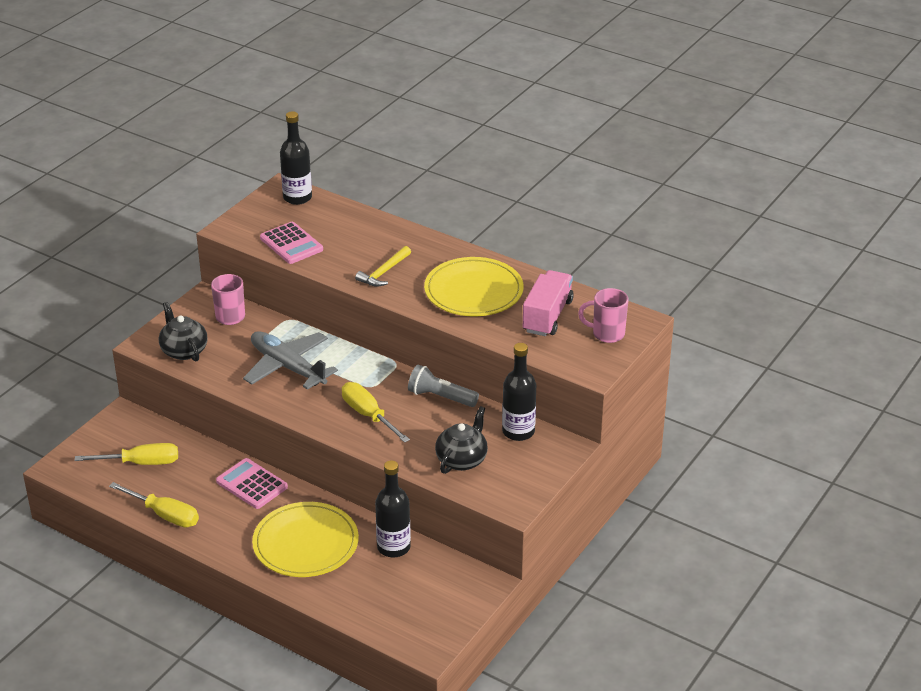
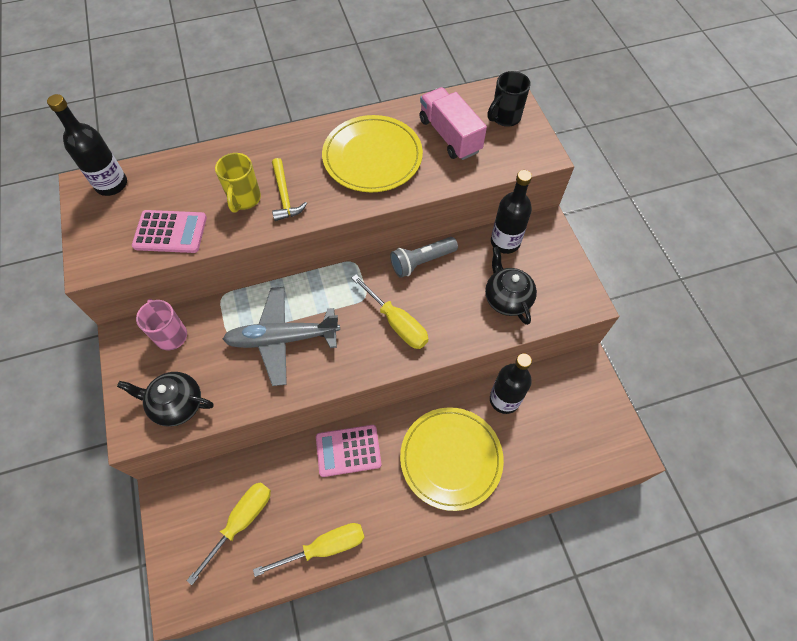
camera: 50 degrees left, 25 degrees up
yellow screwdriver [342,382,410,443] -> yellow screwdriver turned 135 degrees counterclockwise [352,274,429,349]
pink mug [578,288,628,343] -> black mug [488,71,531,127]
none -> yellow mug [215,153,261,213]

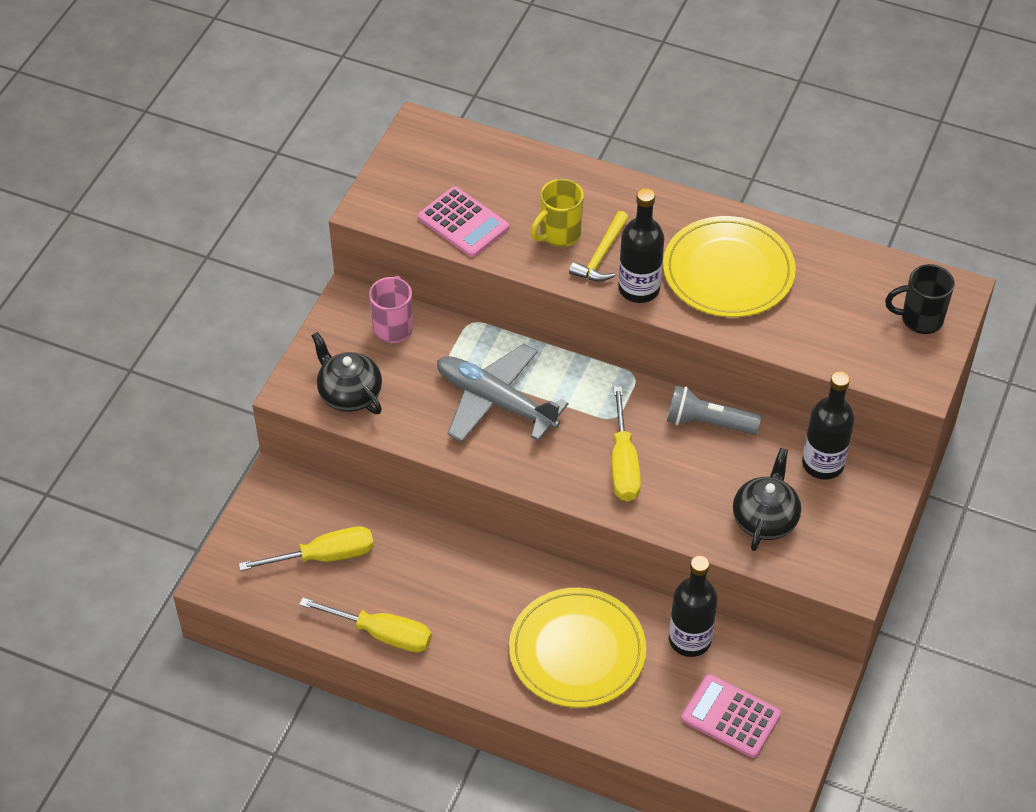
camera: 40 degrees right, 10 degrees down
black bottle [47,94,127,196] -> black bottle moved to [618,188,664,303]
pink calculator [316,425,382,477] -> pink calculator moved to [681,674,781,758]
pink truck [419,87,487,160] -> none

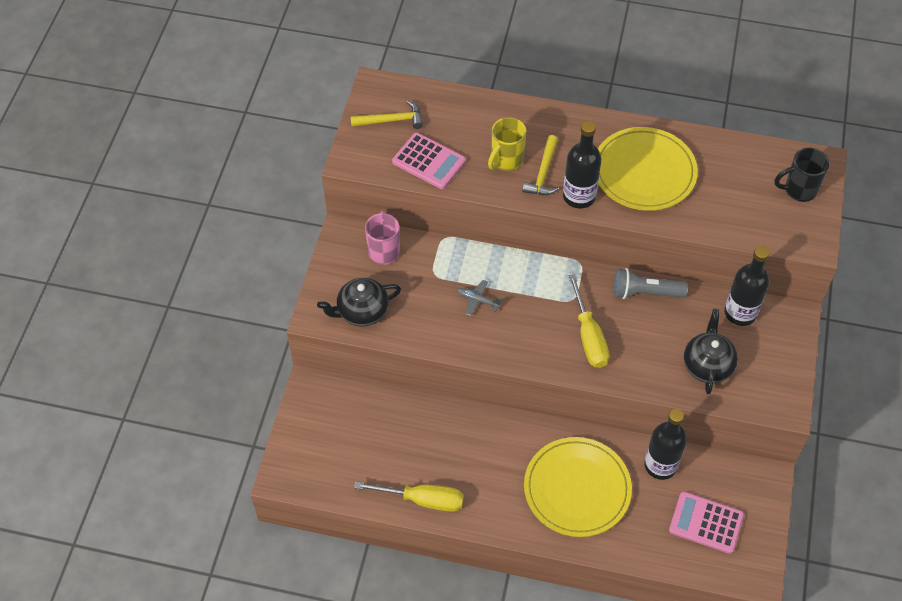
camera: 10 degrees left, 5 degrees up
yellow screwdriver [239,526,374,571] -> none
black teapot [311,332,382,414] -> black teapot turned 60 degrees counterclockwise [317,278,401,326]
grey plane [437,344,568,442] -> grey plane [457,280,502,316], size x0.41
none -> yellow hammer [350,100,423,129]

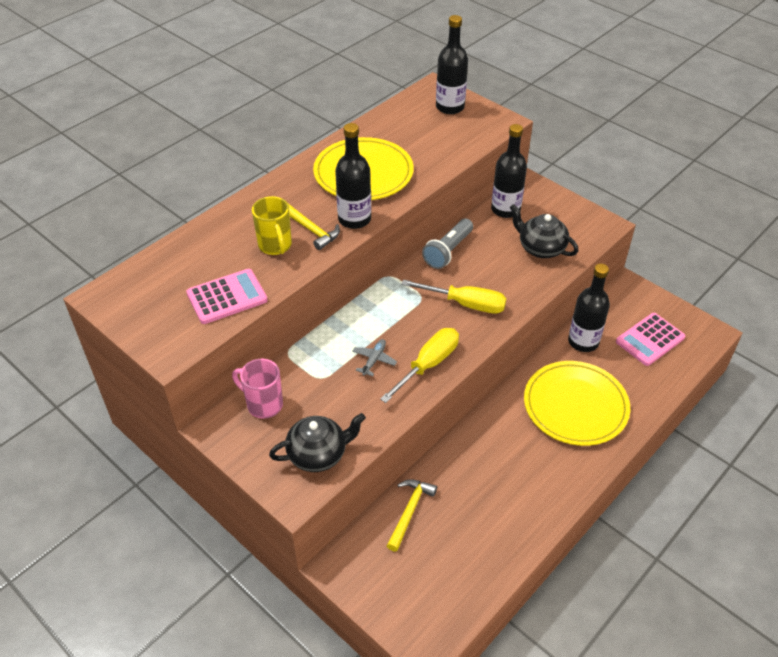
camera: 60 degrees left, 10 degrees down
black teapot [317,278,401,326] -> black teapot turned 120 degrees counterclockwise [269,413,366,472]
yellow hammer [350,100,423,129] -> yellow hammer moved to [387,479,437,551]
yellow screwdriver [354,481,464,512] -> yellow screwdriver moved to [380,328,459,403]
grey plane [457,280,502,316] -> grey plane turned 150 degrees clockwise [352,339,397,376]
black mug [775,148,829,202] -> black bottle [436,15,468,114]

